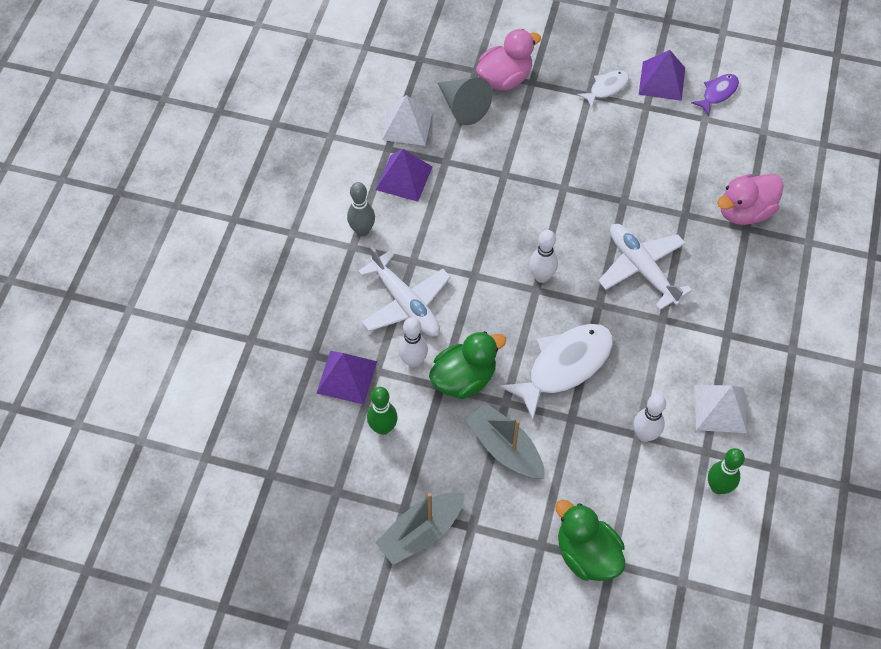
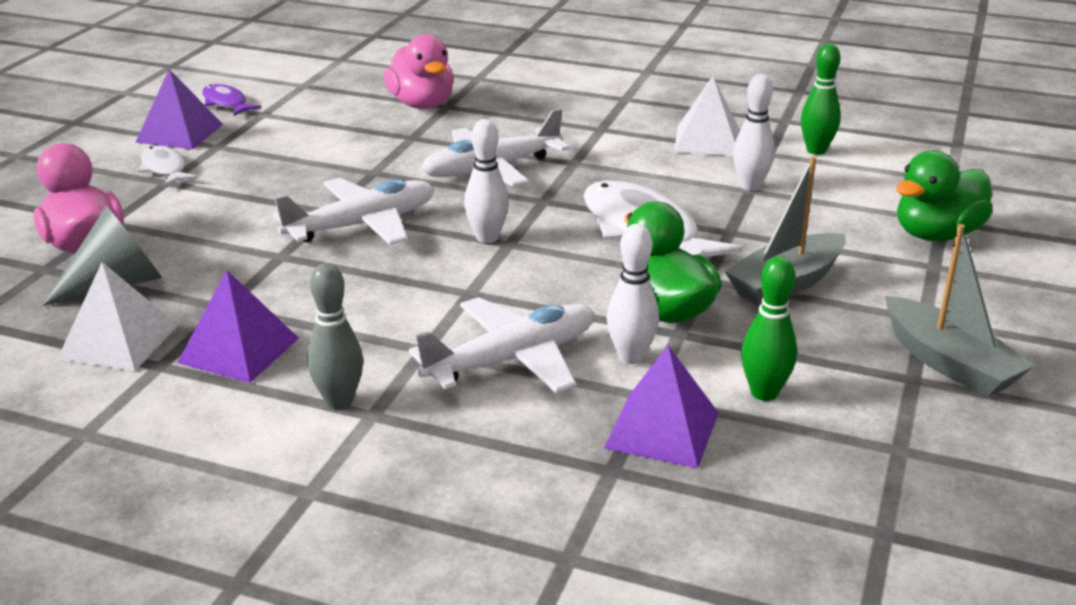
camera: 85 degrees left, 30 degrees down
none -> white plane [273,178,434,245]

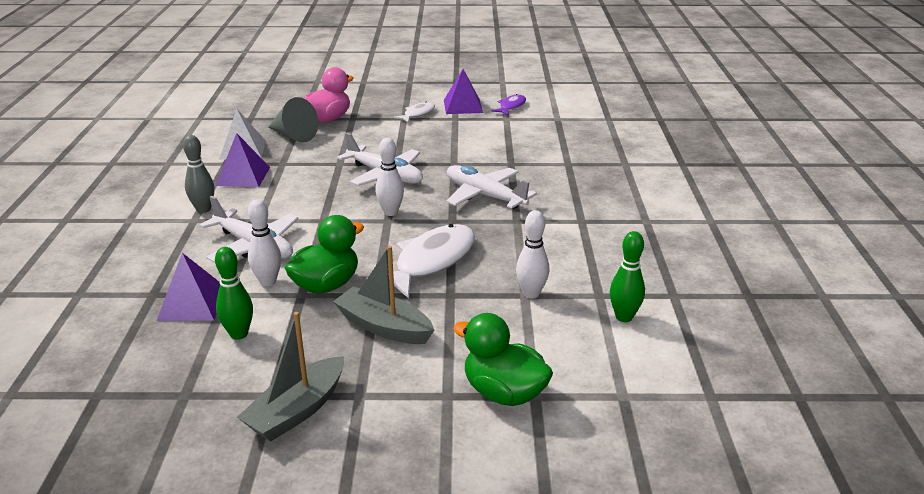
camera: 70 degrees right, 0 degrees up
pink duck [384,34,454,109] -> none
white pyramid [674,76,740,156] -> none

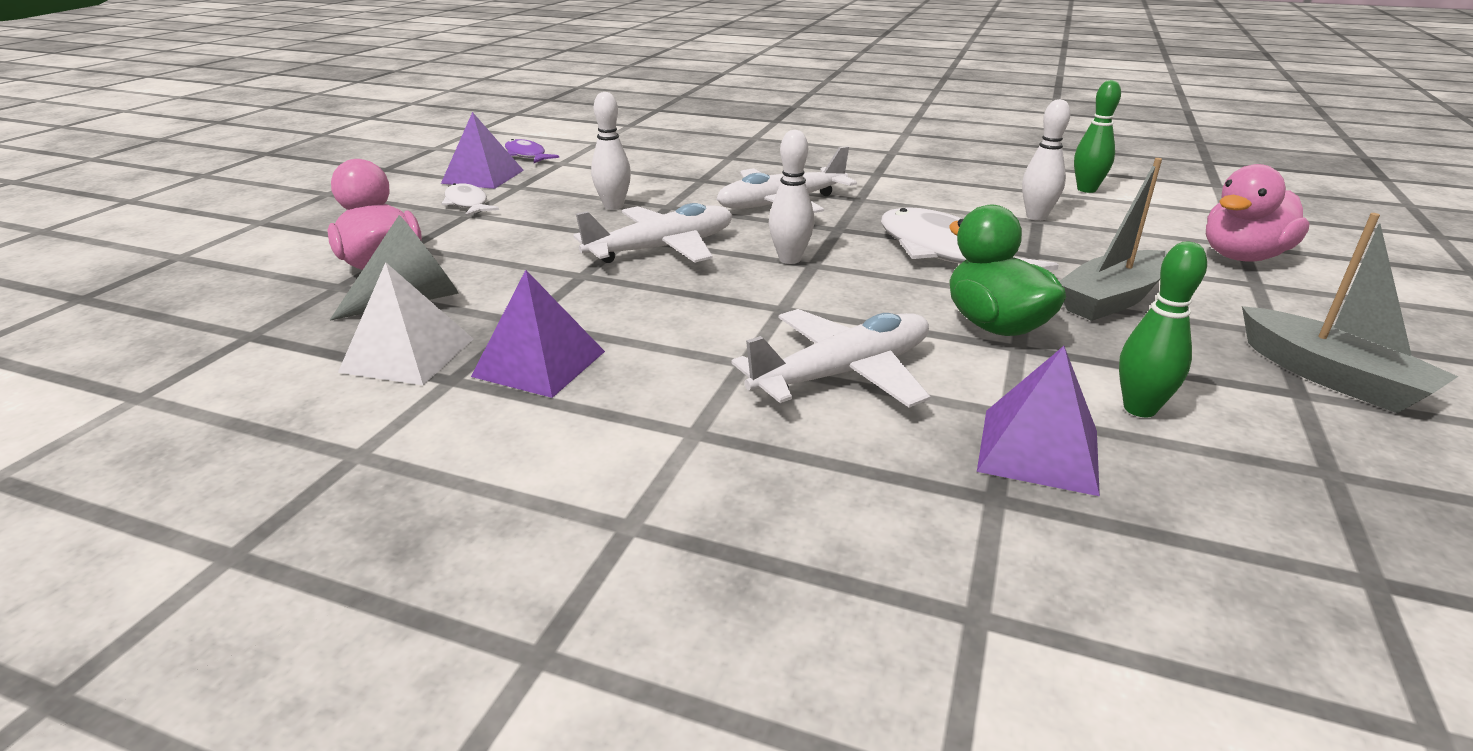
camera: 70 degrees left, 0 degrees up
grey bowling pin [183,135,214,213] -> none
white bowling pin [248,199,281,286] -> white bowling pin moved to [591,92,631,210]
green duck [453,313,553,406] -> pink duck [1206,164,1310,261]

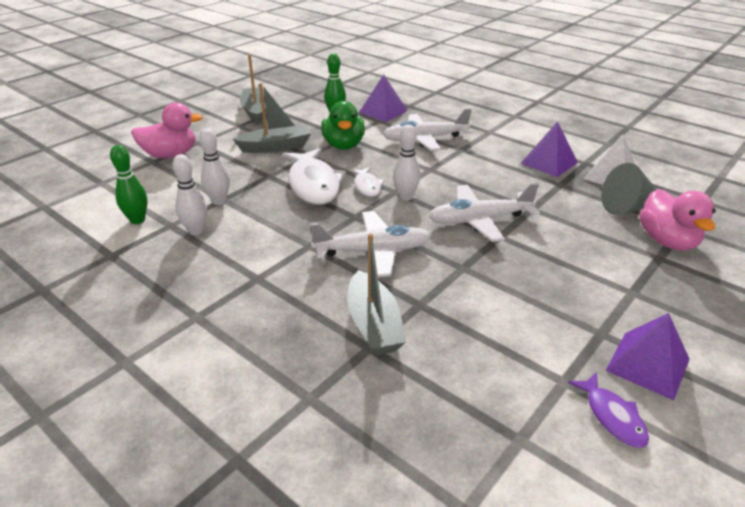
camera: 160 degrees left, 5 degrees up
white fish [441,183,499,216] -> white fish moved to [350,167,384,197]
white bowling pin [591,92,631,210] -> white bowling pin moved to [172,154,207,235]
none -> grey boat [347,233,406,356]

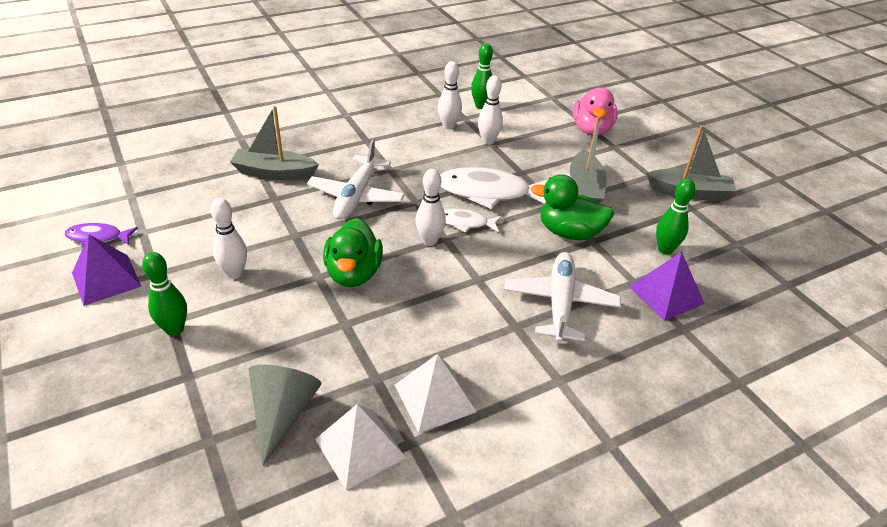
camera: 110 degrees right, 5 degrees up
white plane [429,183,540,242] -> green duck [323,218,383,287]
purple pyramid [521,121,578,177] -> white pyramid [395,354,477,433]
pink duck [639,189,716,251] -> none
none -> green bowling pin [142,252,187,336]
none -> white bowling pin [211,198,247,279]

